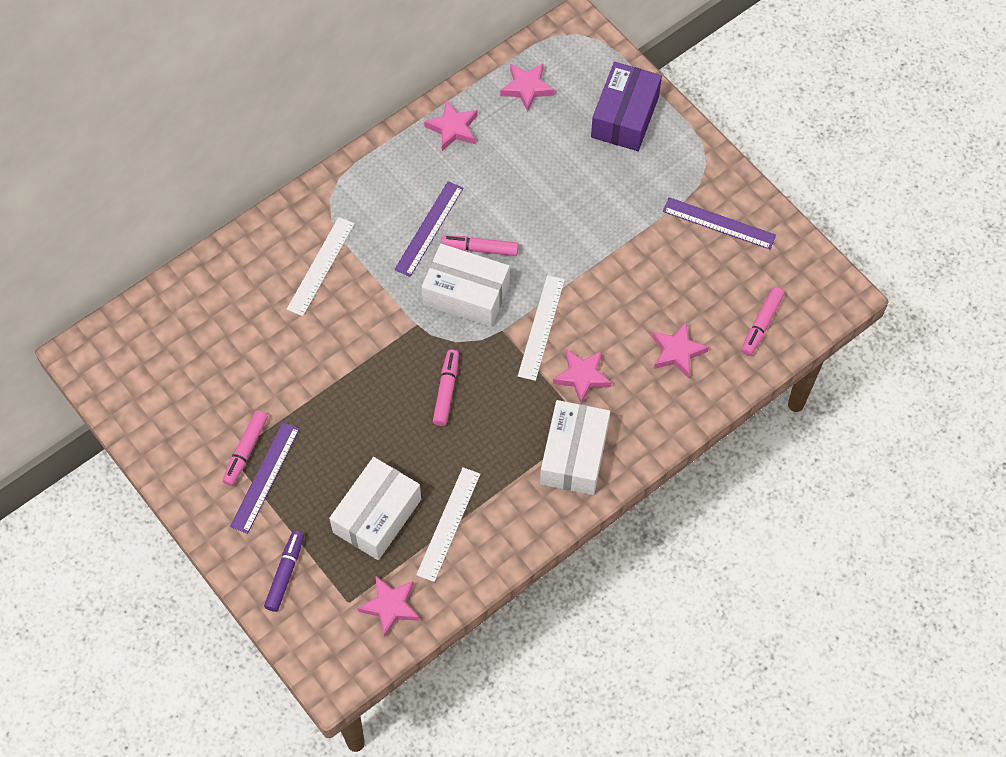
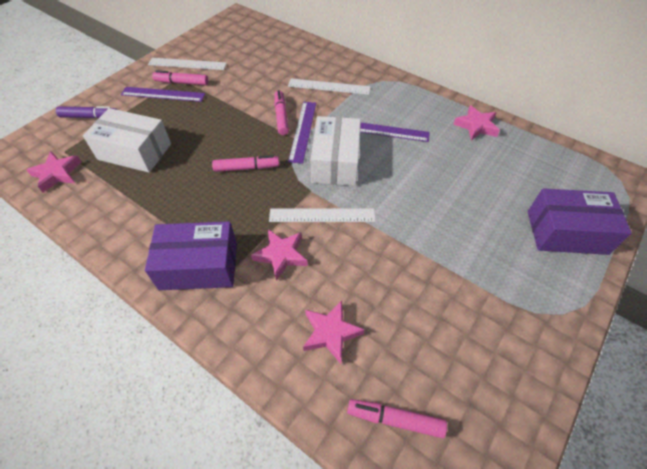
camera: 75 degrees right, 10 degrees down
white ruler [416,467,480,582] -> white ruler moved to [148,58,227,70]
pink marker [441,235,519,256] -> pink marker moved to [274,90,289,135]
pink star [500,63,555,112] -> none
white box [540,400,610,495] -> purple box [145,221,237,290]
purple ruler [663,197,776,249] -> purple ruler moved to [288,102,316,164]

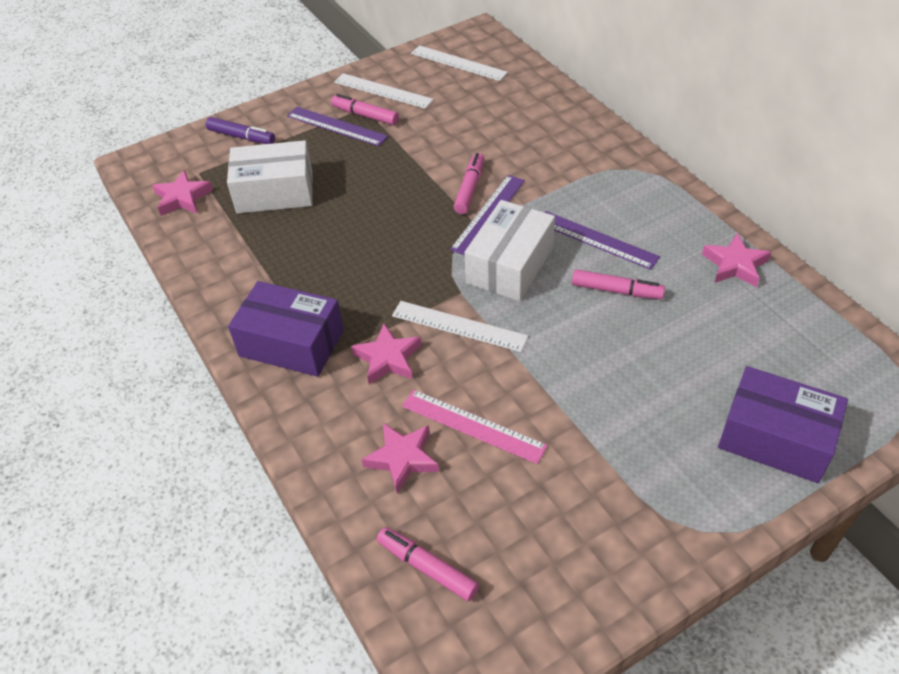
camera: 25 degrees right, 5 degrees down
white box [83,108,171,173] -> white box turned 45 degrees counterclockwise [227,140,313,214]
pink marker [212,155,279,172] -> pink marker moved to [572,269,665,299]
white ruler [288,78,371,95] -> white ruler moved to [411,45,508,81]
none -> pink ruler [402,390,548,464]

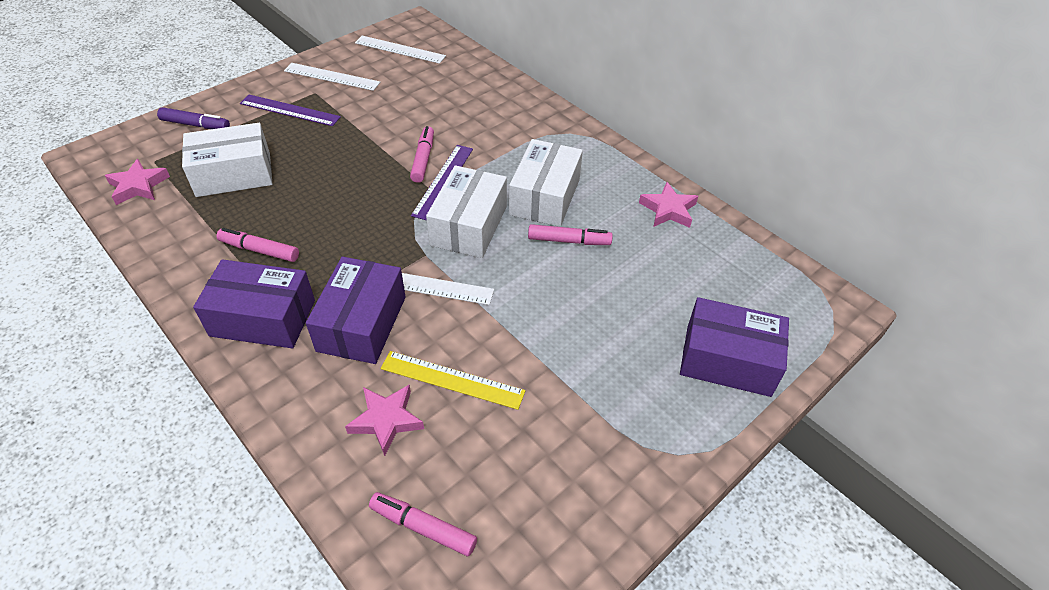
camera: 15 degrees left, 0 degrees up
pink marker [331,94,399,125] -> pink marker moved to [216,228,299,262]
pink star [351,324,422,385] -> purple box [306,257,406,364]
pink ruler [402,390,548,464] -> yellow ruler [381,351,526,410]
purple ruler [545,211,660,270] -> white box [509,139,583,227]

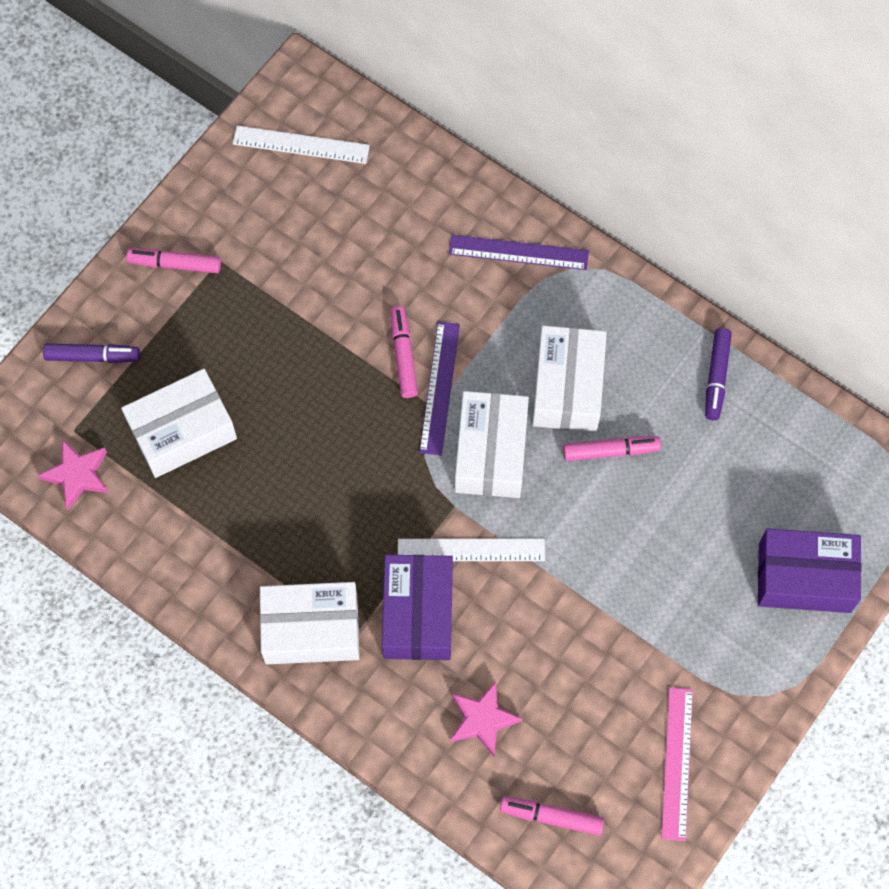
camera: 10 degrees left, 20 degrees up
purple box [193,259,315,348] -> white box [260,582,360,665]
pink marker [216,228,299,262] -> pink marker moved to [126,249,221,273]
purple ruler [240,95,341,126] -> purple ruler moved to [449,235,589,270]
white ruler [284,63,380,91] -> none
yellow ruler [381,351,526,410] -> none
pink star [639,182,698,228] -> purple marker [705,328,732,420]
none -> pink ruler [661,687,693,841]

